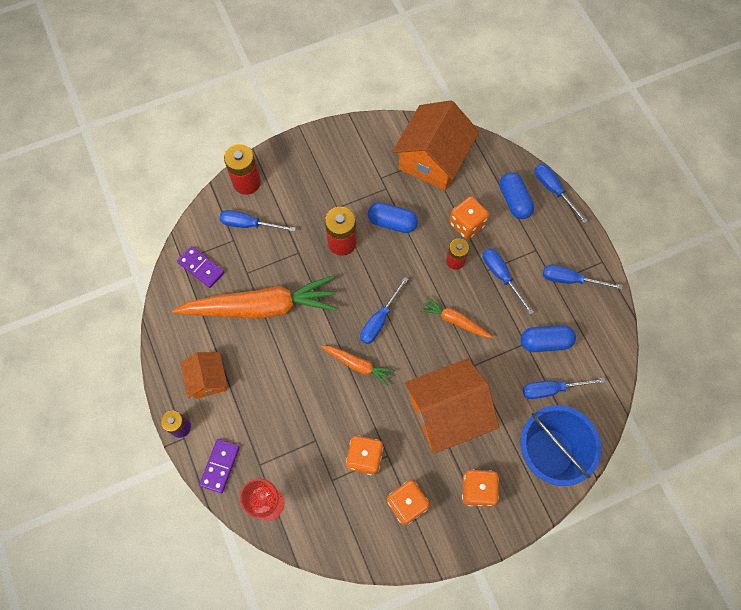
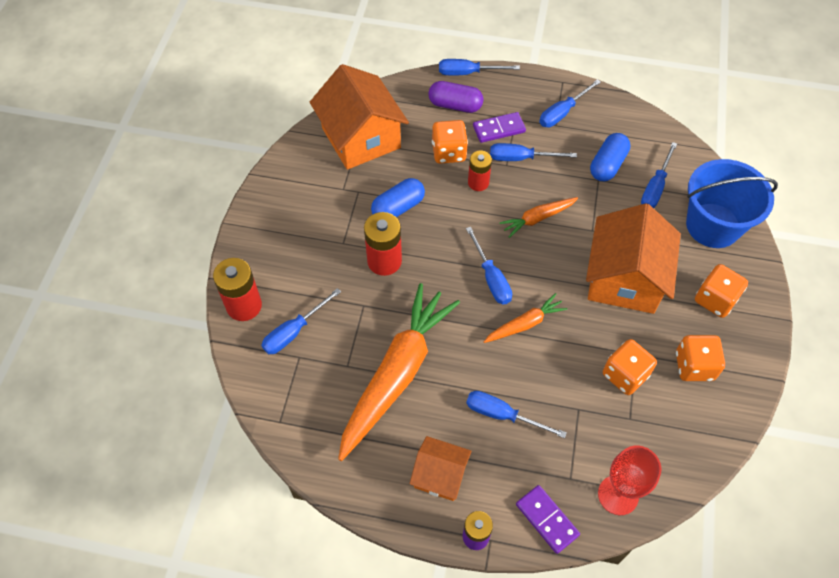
camera: 55 degrees left, 10 degrees down
purple domino [177,246,225,288] -> purple domino moved to [473,112,526,143]
blue capsule [499,172,534,219] -> purple capsule [428,81,483,113]
none -> blue screwdriver [466,391,567,438]

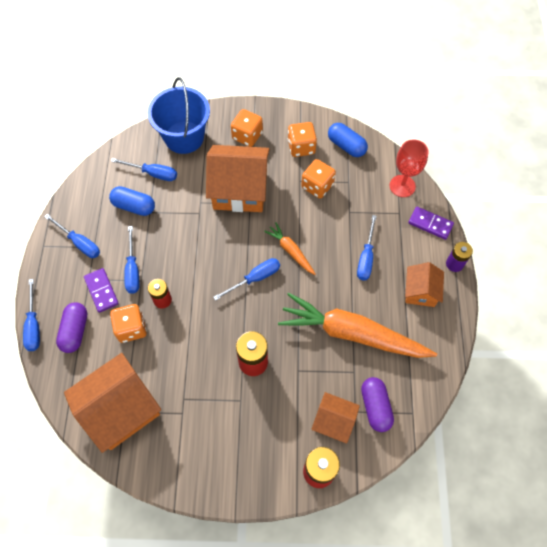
camera: 100 degrees left, 5 degrees up
blue screwdriver [262,288,341,354] -> orange house [311,392,360,444]
blue capsule [371,178,425,217] -> blue capsule moved to [328,123,368,157]
orange carrot [499,197,578,238] -> none
purple domino [516,485,580,554] -> purple domino turned 75 degrees clockwise [408,207,454,240]
none -> purple capsule [361,377,394,432]

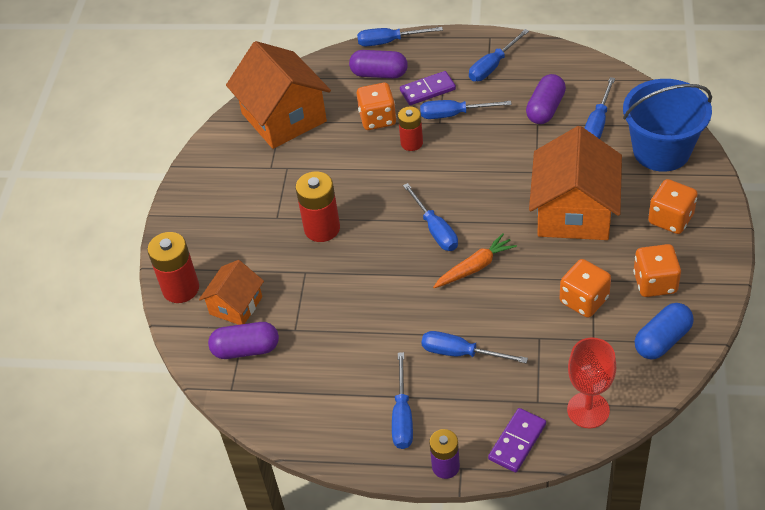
camera: 100 degrees right, 15 degrees down
blue capsule [109,186,155,216] -> purple capsule [526,74,566,124]
orange carrot [278,293,437,358] -> none
orange house [405,262,444,307] -> blue screwdriver [392,352,413,449]

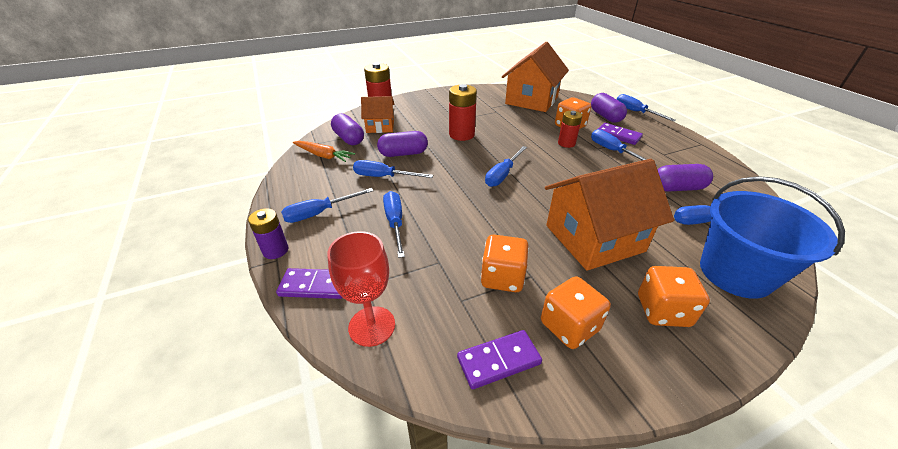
camera: 55 degrees right, 10 degrees down
orange carrot [433,233,517,288] -> orange carrot moved to [293,141,355,162]
blue screwdriver [469,29,529,81] -> blue screwdriver moved to [353,160,433,178]
blue capsule [635,303,694,359] -> purple domino [457,330,542,389]
none -> purple capsule [377,131,428,157]

